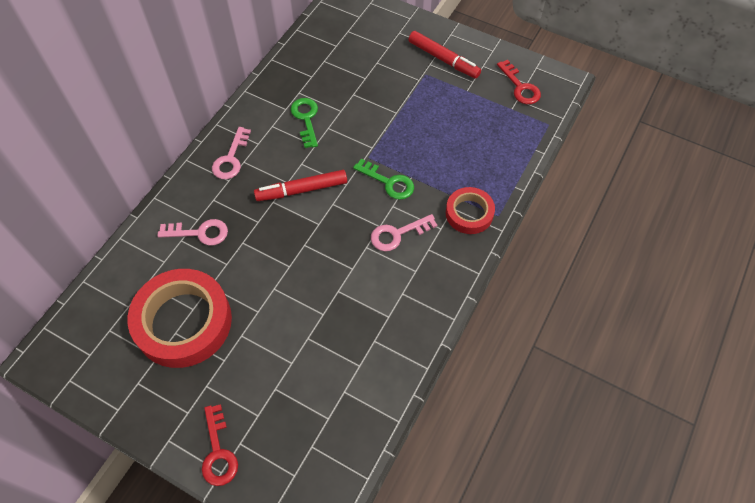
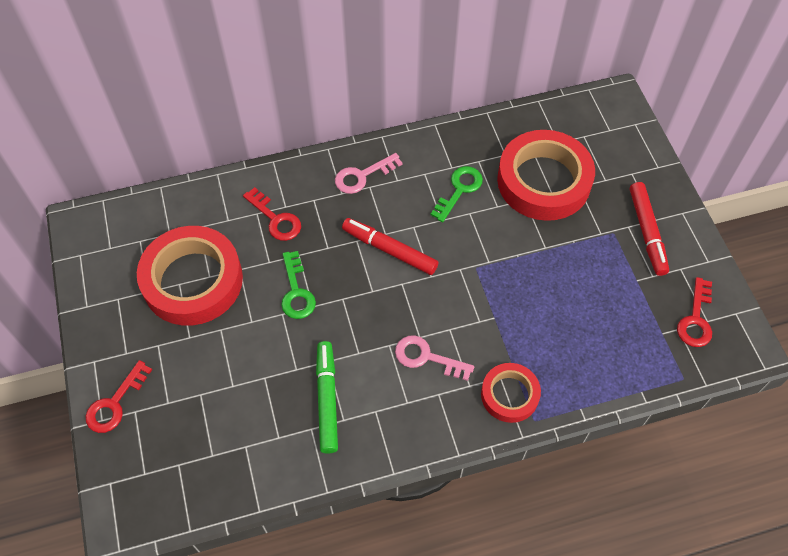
camera: 45 degrees right, 0 degrees up
pink key [157,219,228,246] -> red key [243,187,301,241]
green key [353,159,414,200] -> green key moved to [281,251,316,319]
none -> green marker [316,341,338,454]
none -> red tape [497,130,595,221]

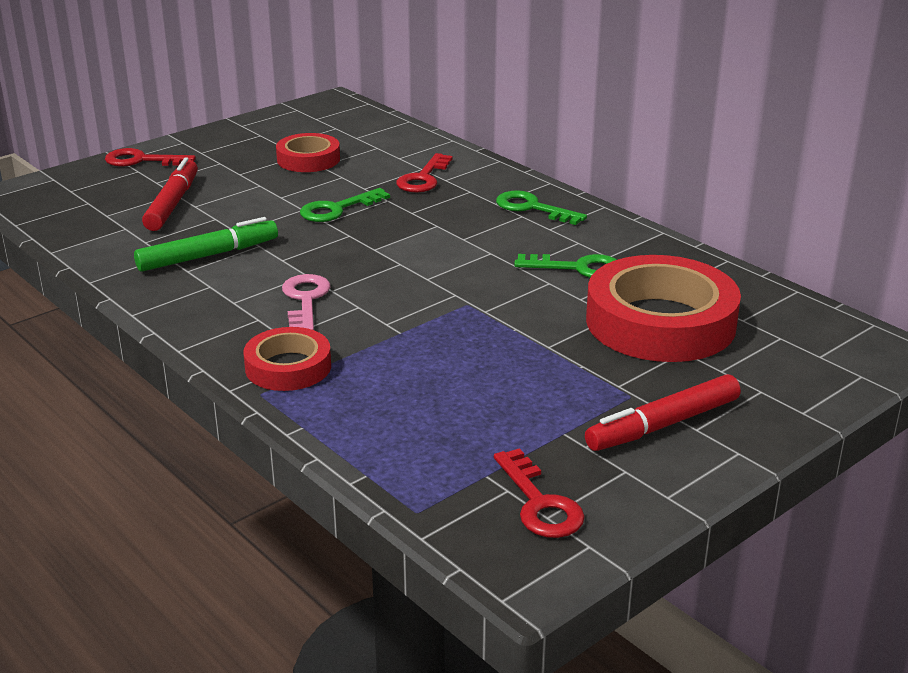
camera: 65 degrees right, 30 degrees down
red tape [137,226,243,326] -> red tape [276,133,340,172], size x0.54
pink key [335,153,403,194] -> green key [496,190,587,225]
red marker [342,218,438,275] -> red marker moved to [142,157,198,231]
red key [677,277,712,347] -> red key turned 105 degrees counterclockwise [494,448,585,538]

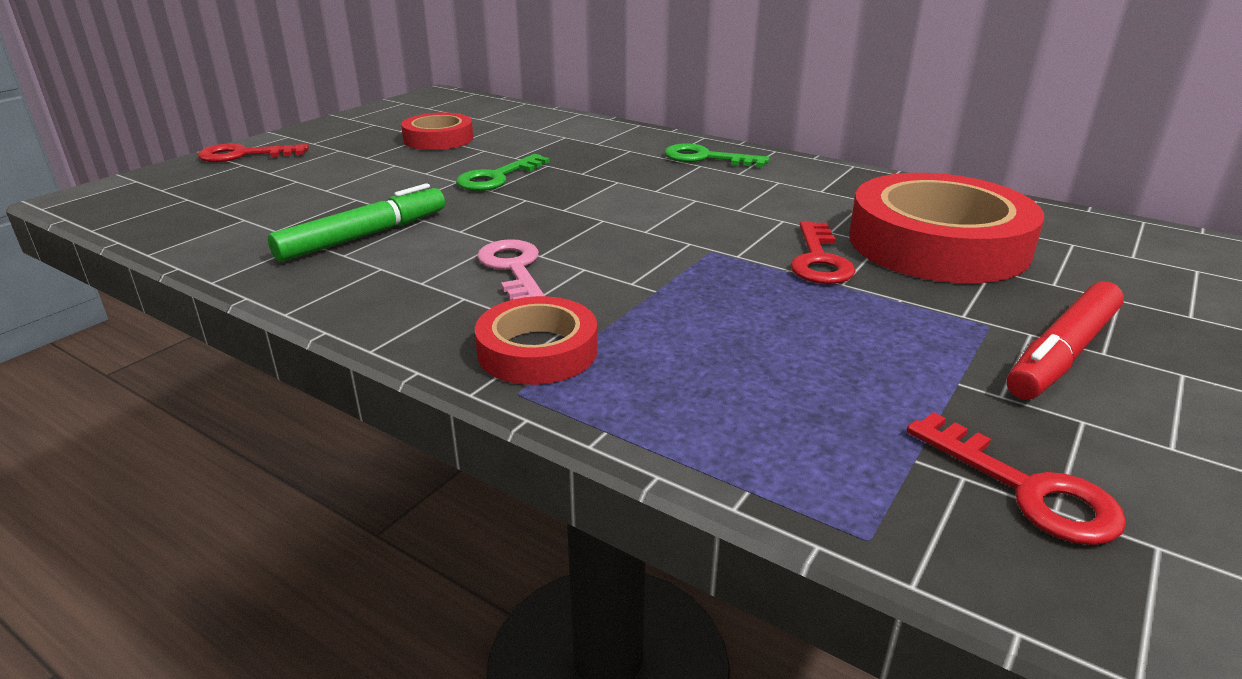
camera: 15 degrees left, 0 degrees up
red marker [142,157,198,231] -> none
red key [396,153,452,193] -> red key moved to [791,221,855,284]
green key [514,254,617,278] -> none

